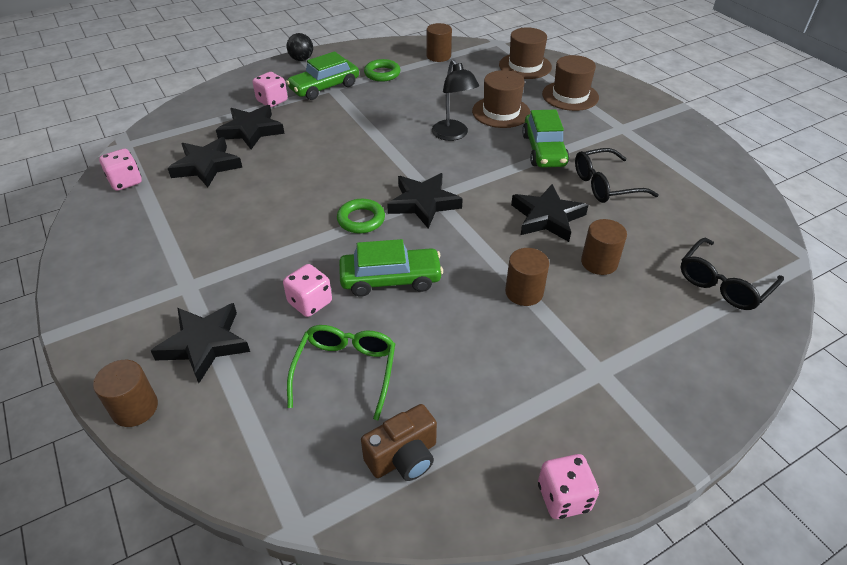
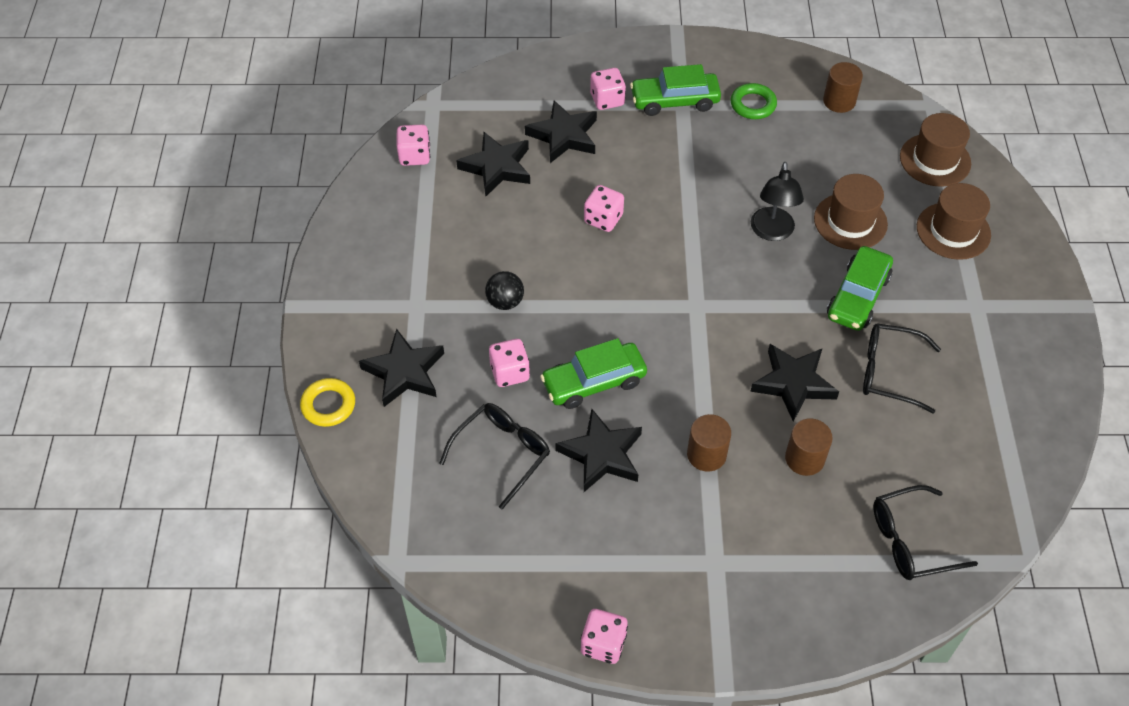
camera: 30 degrees right, 10 degrees up
brown cylinder [93,360,158,427] -> yellow ring [300,378,355,427]
black ball [287,33,313,61] -> black ball moved to [485,271,524,310]
green glasses [287,325,395,420] -> black glasses [439,403,550,509]
green ring [337,199,385,234] -> none
green car [339,239,443,297] -> green car turned 135 degrees clockwise [540,338,647,409]
brown camera [361,404,437,481] -> none
black star [387,173,463,229] -> black star moved to [555,409,642,492]
none -> pink dice [584,185,624,232]

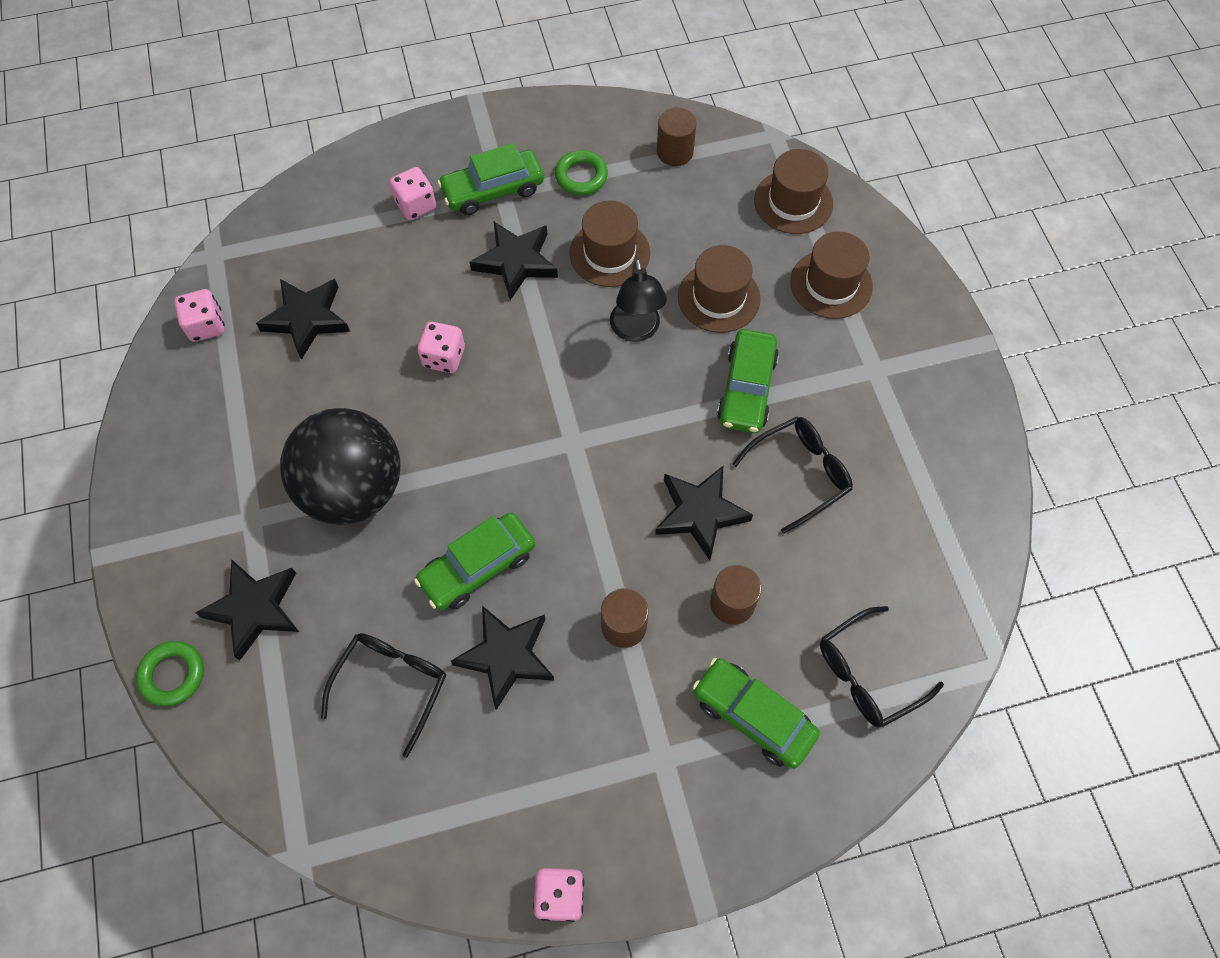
camera: 15 degrees left, 10 degrees up
yellow ring [300,378,355,427] -> green ring [136,641,204,706]
black ball [485,271,524,310] -> black ball [280,408,400,525], size x2.47
pink dice [489,339,530,387] -> none
black star [525,100,597,163] -> black star moved to [470,222,558,300]
black glasses [863,323,941,414] -> black glasses turned 150 degrees clockwise [732,417,853,534]
none -> brown hat [569,201,650,287]
none -> green car [692,658,820,769]

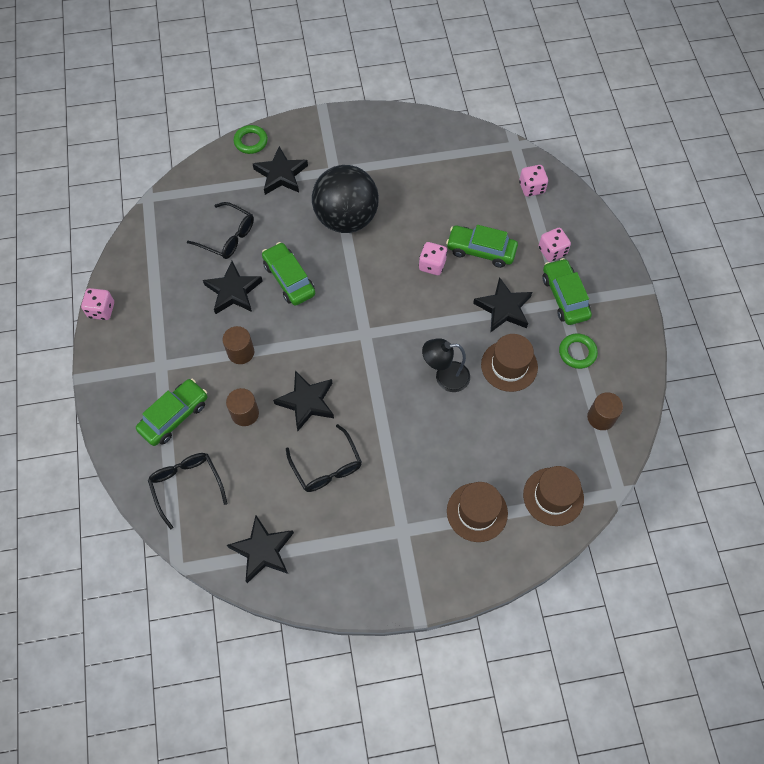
camera: 95 degrees right, 0 degrees up
pink dice [174,289,225,342] -> pink dice moved to [519,165,548,197]
black star [256,279,350,360] -> black star moved to [227,515,294,583]
brown hat [678,245,761,333] -> none
green car [717,329,779,433] -> green car moved to [446,225,518,268]

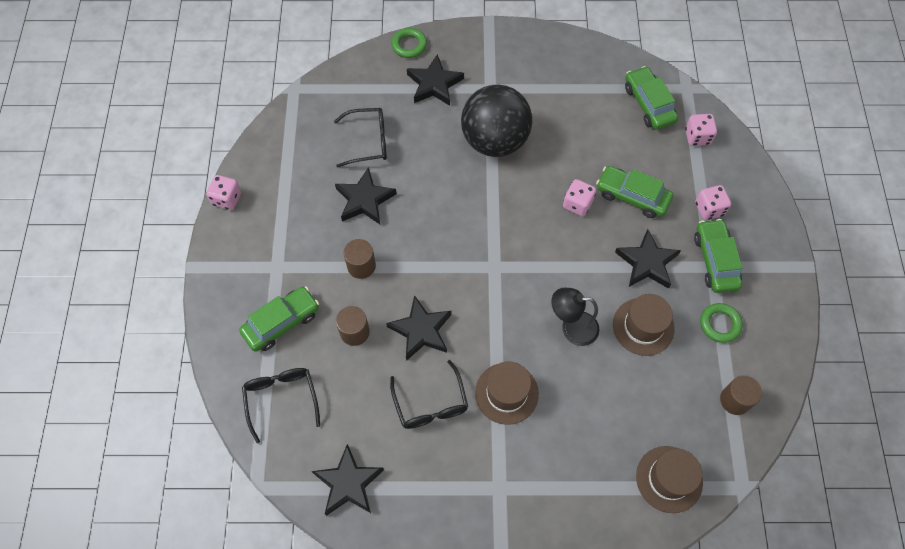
camera: 10 degrees right, 0 degrees up
black glasses [187,202,254,259] -> black glasses turned 45 degrees counterclockwise [334,108,387,168]
green car [262,242,315,306] -> green car moved to [625,66,678,130]
brown hat [447,482,508,542] -> brown hat moved to [475,361,539,425]

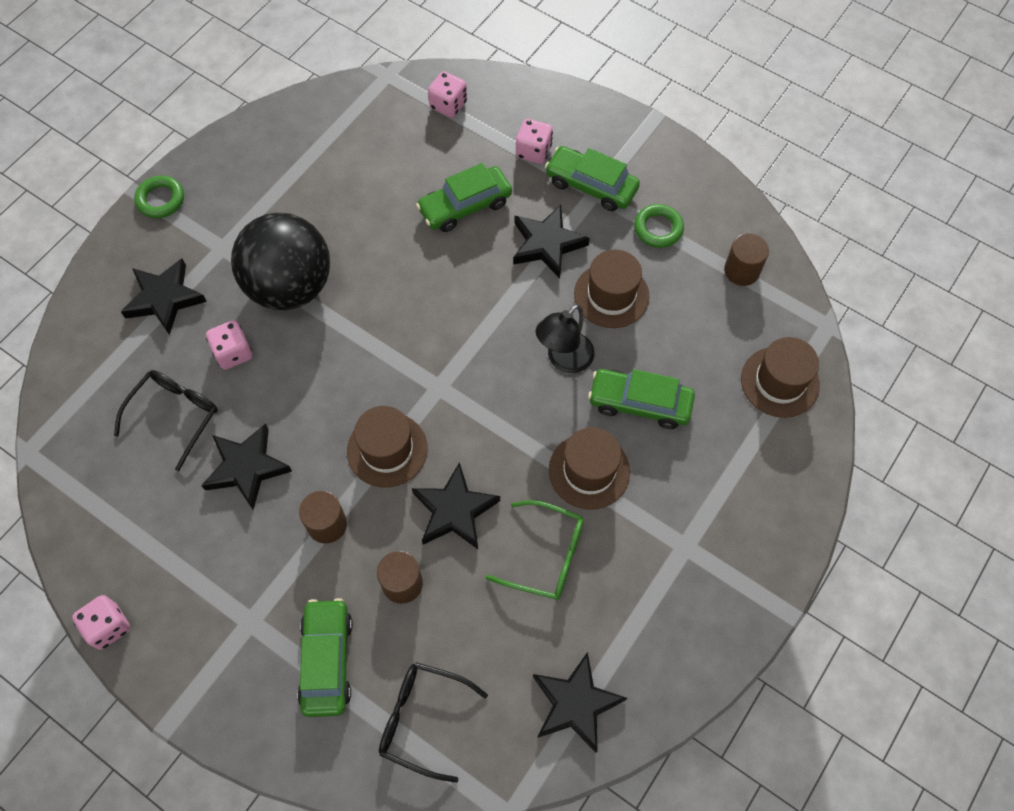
camera: 55 degrees left, 0 degrees up
black glasses [390,360,468,429] -> green glasses [485,500,584,600]
green ring [391,28,427,58] -> green ring moved to [134,175,184,218]
pink dice [563,179,596,216] -> pink dice moved to [206,320,252,370]
green car [625,66,678,130] -> green car moved to [588,369,695,429]
none -> brown hat [347,406,428,488]

